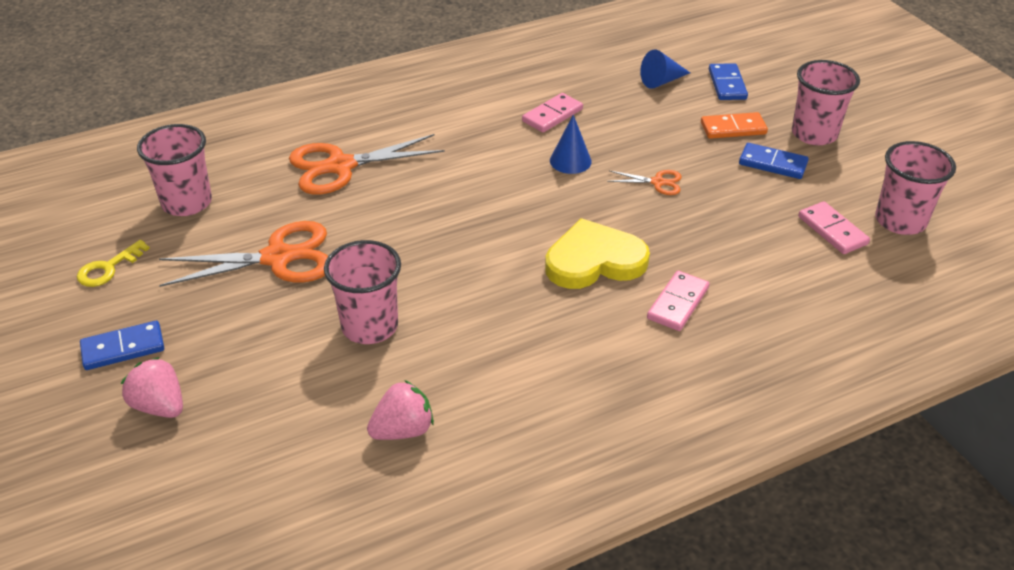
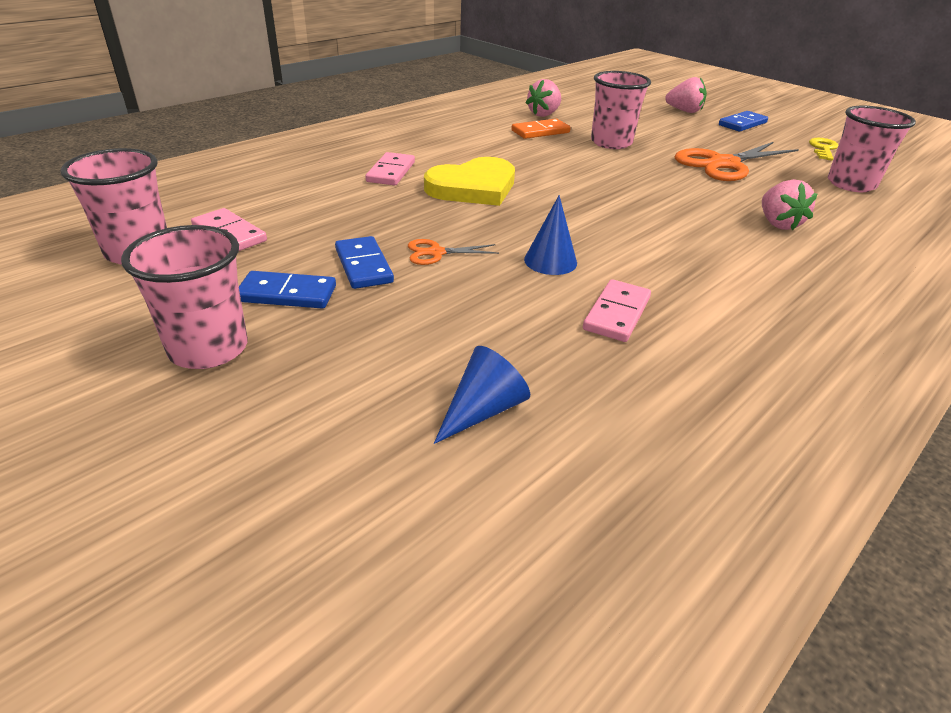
camera: 160 degrees right, 5 degrees down
orange scissors [289,134,445,195] -> pink strawberry [762,179,817,230]
orange domino [701,112,768,139] -> orange domino moved to [511,119,571,139]
blue domino [709,63,748,100] -> blue domino moved to [335,236,394,289]

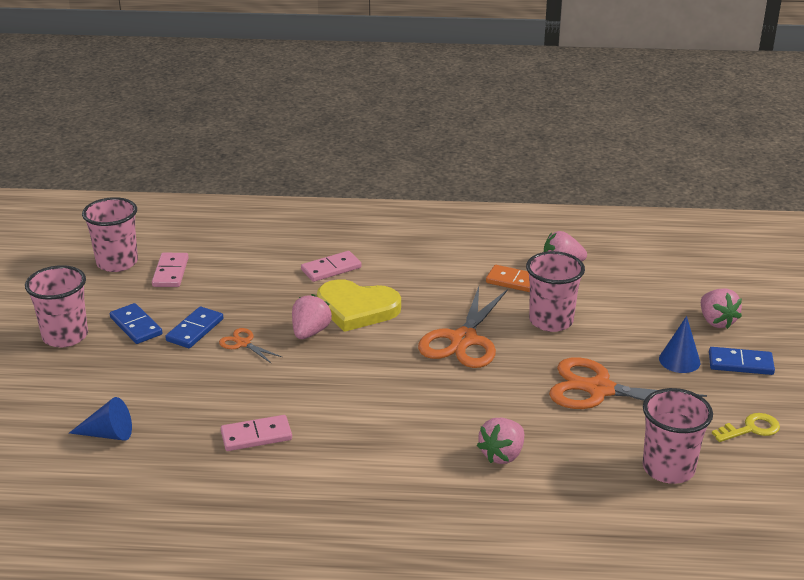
camera: 50 degrees right, 5 degrees down
blue cone [524,195,577,275] -> blue cone moved to [659,316,701,373]
none -> pink strawberry [292,294,332,339]
none -> orange scissors [418,286,508,368]

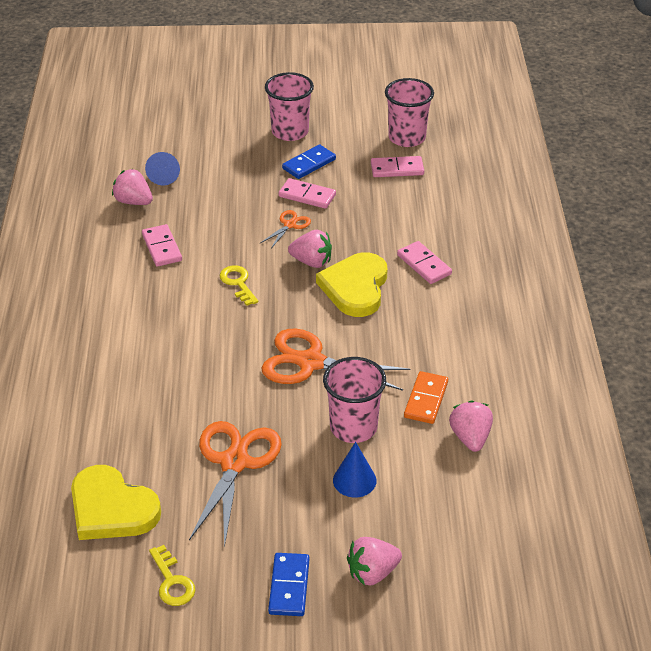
camera: 85 degrees right, 10 degrees up
blue domino [165,307,223,348] -> pink domino [279,178,336,209]
pink strawberry [477,418,524,464] -> pink strawberry moved to [112,169,153,205]
pink cup [643,388,713,484] -> yellow heart [71,465,161,540]
blue cone [659,316,701,373] -> blue cone moved to [333,442,377,497]
none -> yellow key [220,265,258,306]

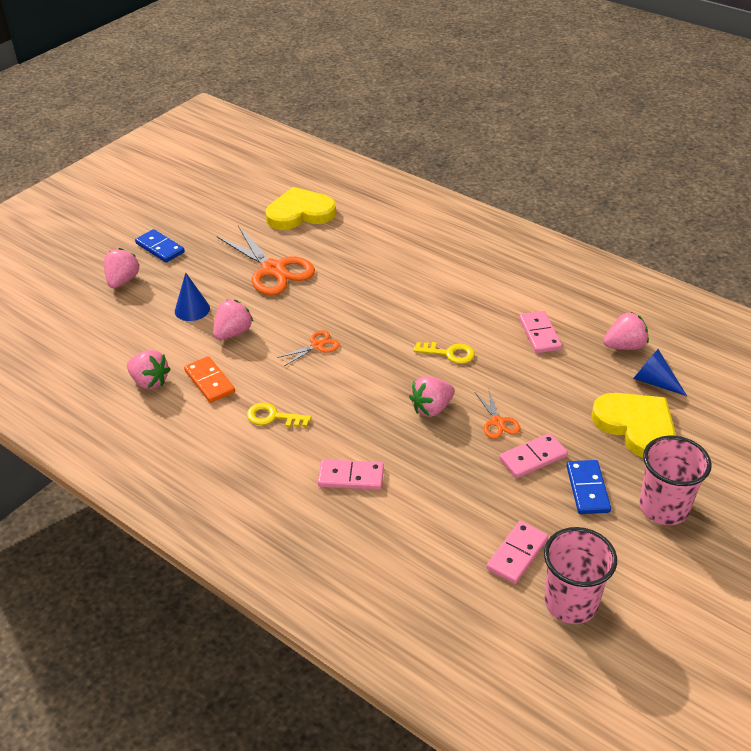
camera: 130 degrees right, 0 degrees up
pink domino [142,224,182,267] -> pink domino turned 60 degrees clockwise [519,311,562,353]
yellow key [149,545,195,606] -> yellow key moved to [247,402,311,427]
orange scissors [261,329,411,391] -> orange scissors [277,330,340,366], size x0.48
yellow heart [316,252,387,317] -> yellow heart moved to [591,393,676,458]
pink cup [323,357,386,443] -> pink strawberry [213,300,253,340]

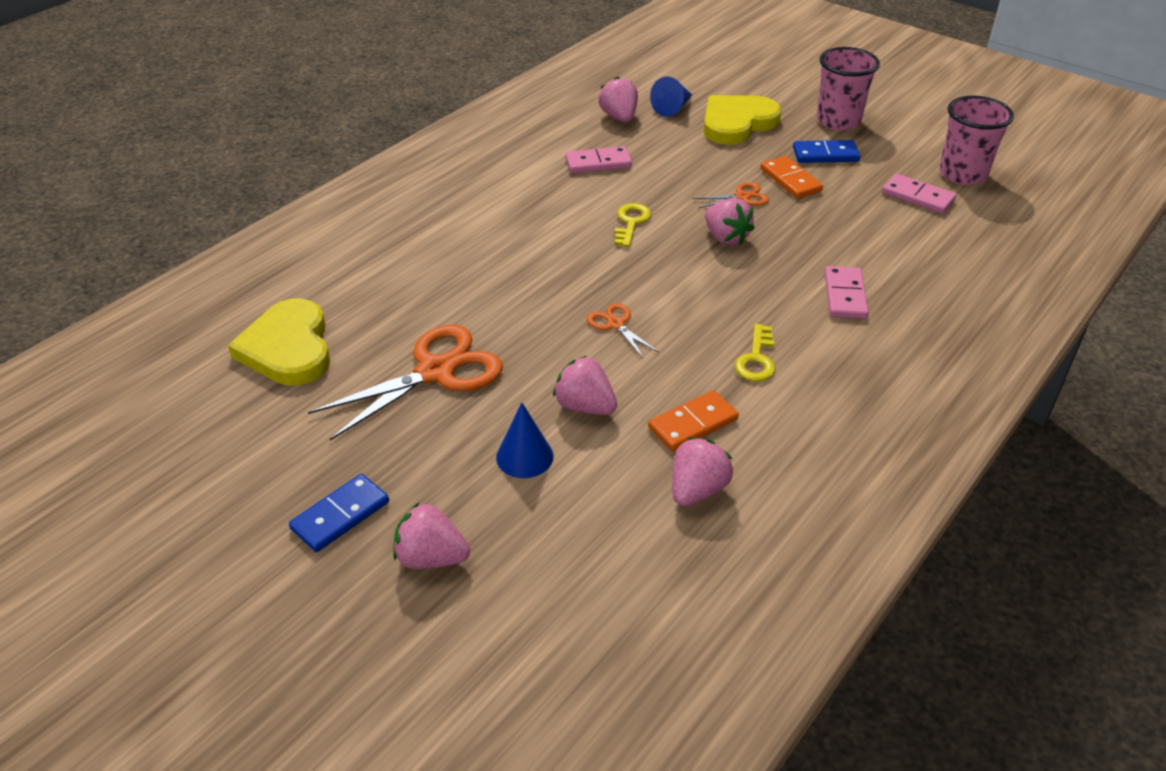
camera: 90 degrees left, 0 degrees up
pink domino [499,433,568,478] -> orange domino [761,156,823,199]

